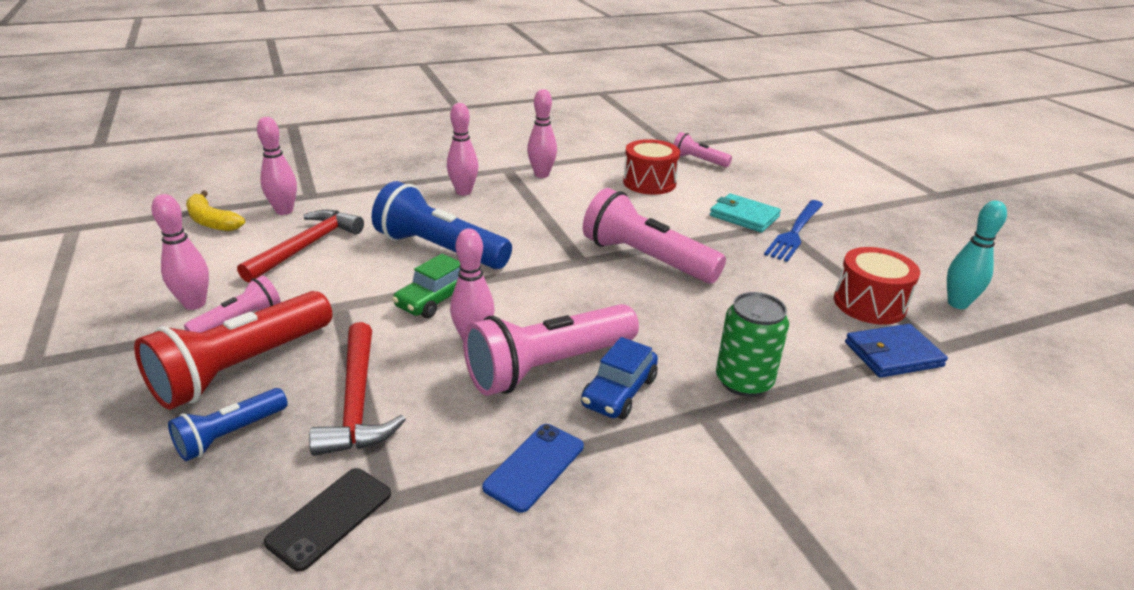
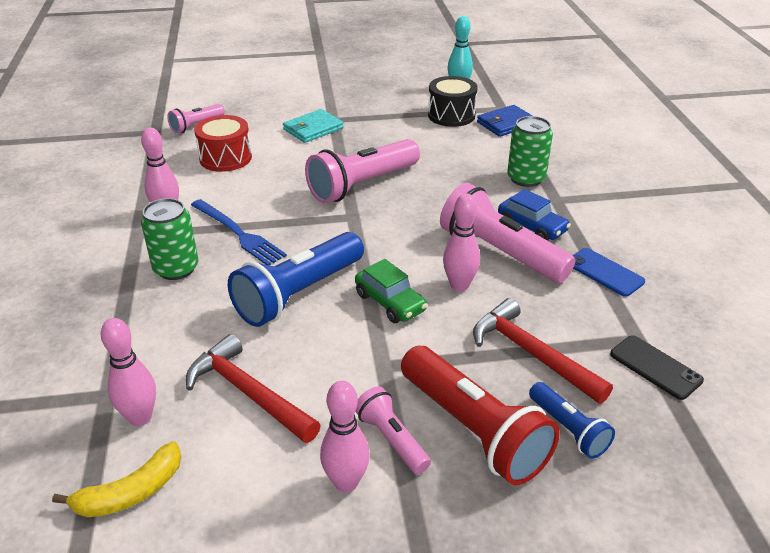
camera: 75 degrees left, 5 degrees up
red hammer [309,322,406,456] -> red hammer turned 135 degrees counterclockwise [473,298,613,404]
pink bowling pin [447,103,478,196] -> green can [141,198,198,280]
pink flashlight [463,304,639,396] -> pink flashlight turned 150 degrees clockwise [440,183,575,283]
blue fork [764,200,823,262] -> blue fork moved to [191,199,287,265]
red drum [834,247,920,325] -> black drum [428,76,478,127]
blue wallet [845,324,948,378] -> blue wallet turned 60 degrees clockwise [477,105,533,137]

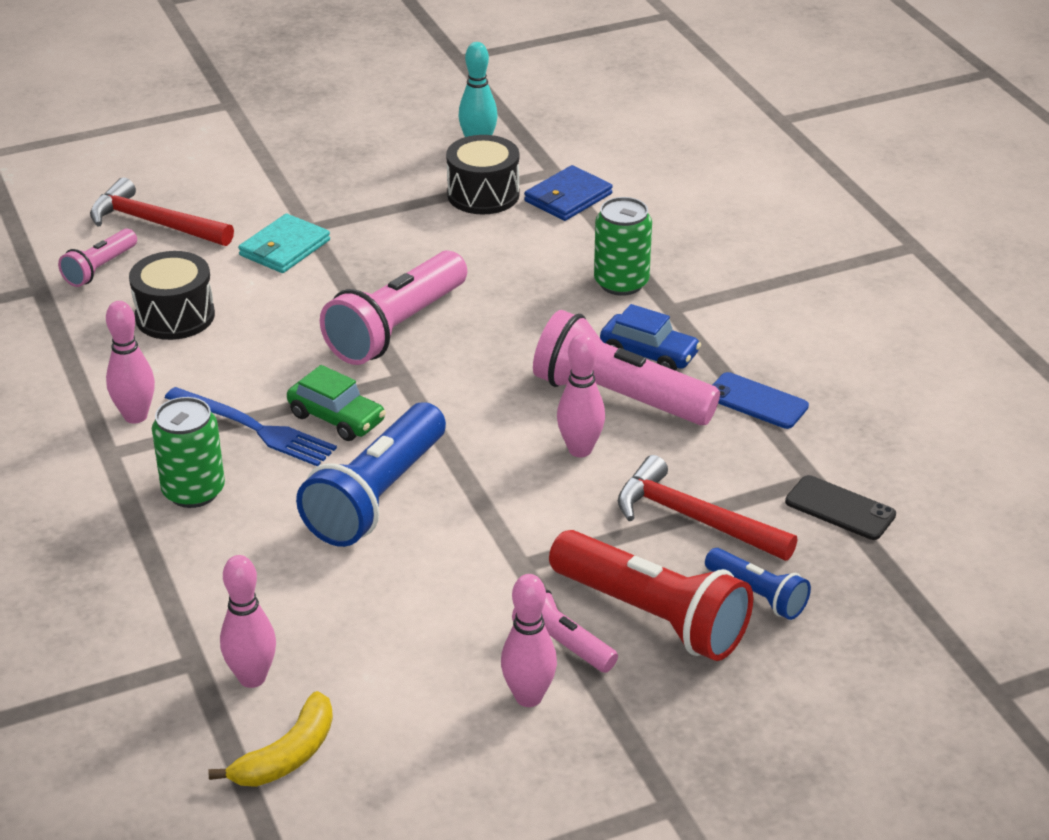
camera: 15 degrees left, 0 degrees up
red hammer [186,334,321,443] -> red hammer moved to [90,177,234,246]
red drum [194,115,252,172] -> black drum [129,251,215,340]
green car [355,259,428,323] -> green car moved to [287,365,386,441]

